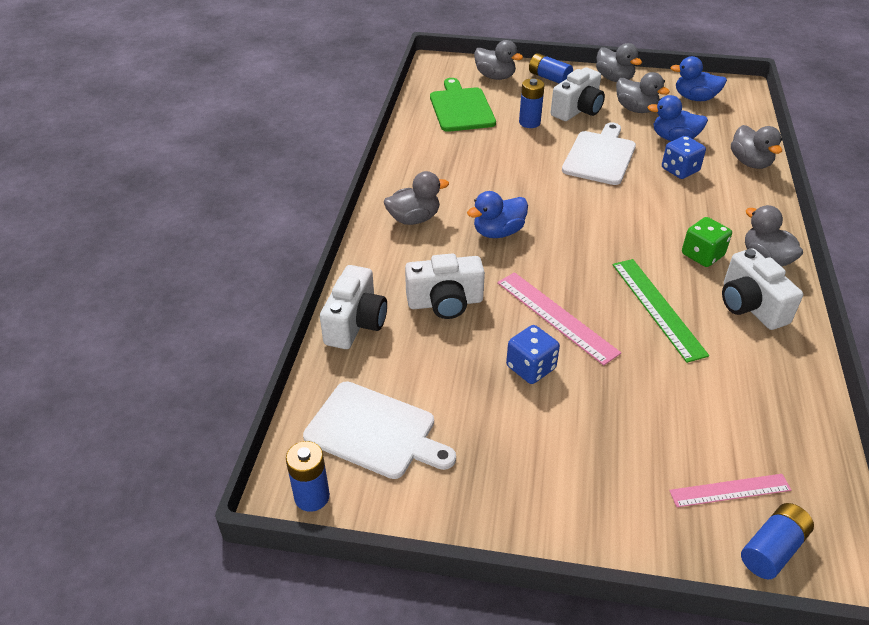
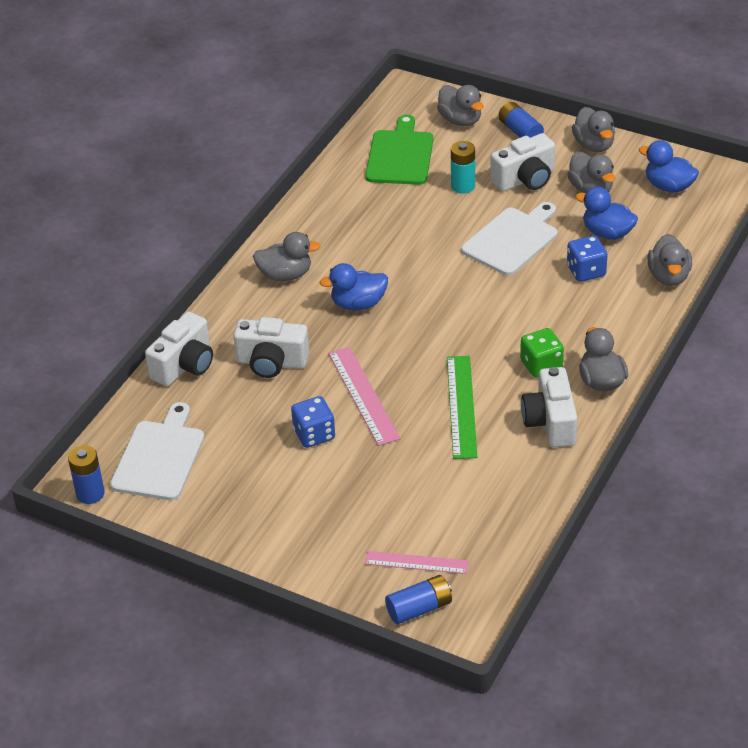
camera: 20 degrees right, 0 degrees up
white cutting board [303,381,456,479] -> white cutting board turned 120 degrees counterclockwise [110,402,204,500]
blue battery [519,78,545,128] -> turquoise battery [451,141,475,194]

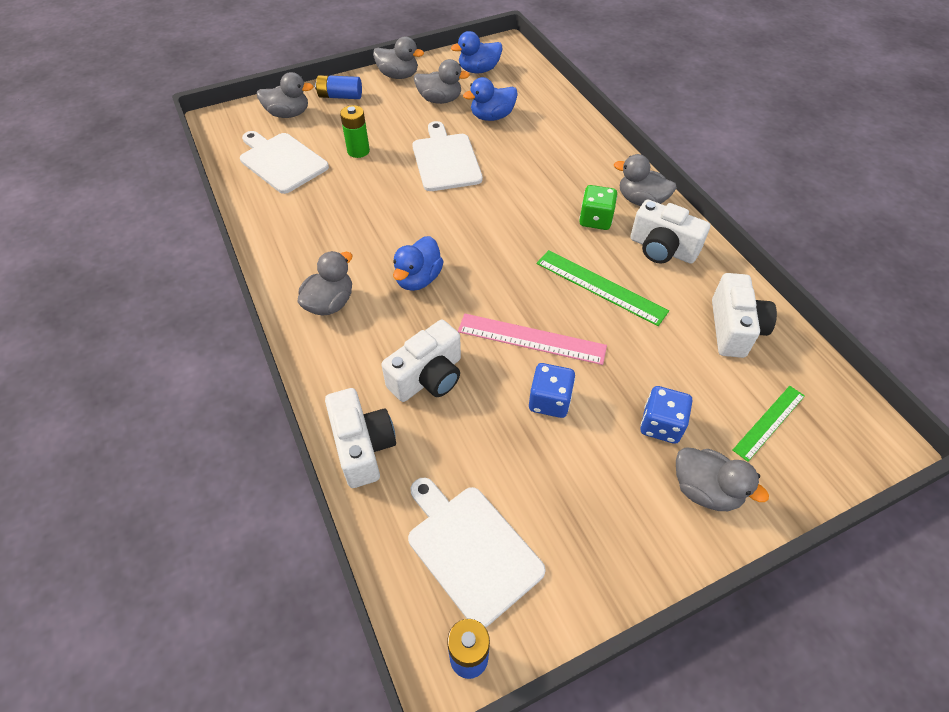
camera: 55 degrees left, 10 degrees up
green cutting board [365,115,433,185] -> white cutting board [240,131,329,194]
pink ruler [365,551,468,574] -> green ruler [733,386,805,462]
blue battery [385,575,452,624] -> none
turquoise battery [451,141,475,194] -> green battery [340,105,370,158]
white camera [490,133,555,191] -> white camera moved to [712,273,777,358]
blue dice [567,236,608,282] -> blue dice moved to [640,386,692,444]
grey duck [648,234,692,286] -> grey duck moved to [676,447,769,511]

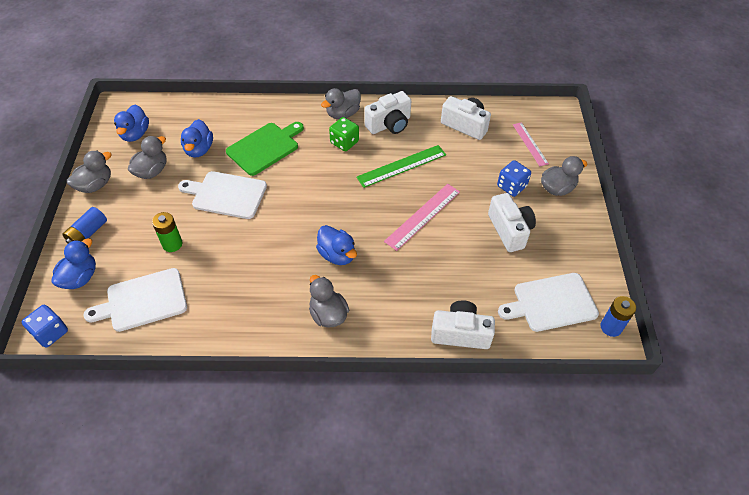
camera: 65 degrees left, 0 degrees up
grey duck [257,72,313,118] -> blue duck [51,238,96,289]
white camera [381,320,461,402] -> white camera moved to [488,193,536,252]
blue dice [529,363,575,418] -> blue dice moved to [22,305,68,348]
green ruler [733,386,805,462] -> pink ruler [513,122,549,166]
none -> green cutting board [226,122,304,176]

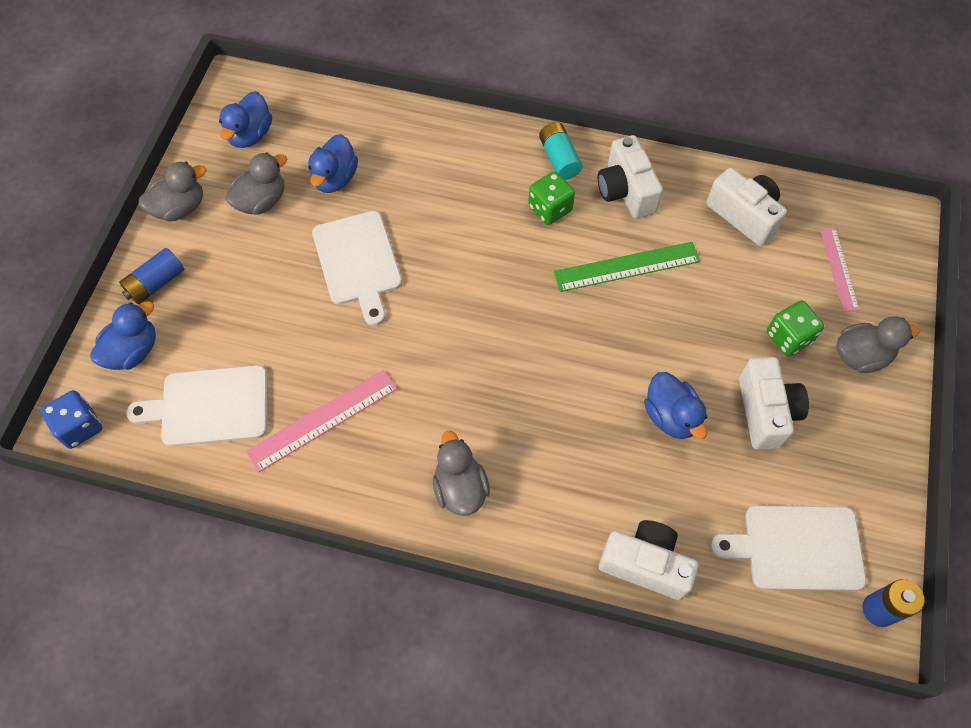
camera: 15 degrees right, 10 degrees up
green battery [152,212,182,252] -> none
white cutting board [178,171,267,219] -> white cutting board turned 135 degrees counterclockwise [312,211,402,326]
green cutting board [226,122,304,176] -> none
blue duck [316,225,357,265] -> blue duck moved to [644,372,707,439]
grey duck [321,88,361,119] -> turquoise battery [539,122,583,180]
white camera [364,91,411,134] -> white camera turned 90 degrees clockwise [598,135,663,219]
pink ruler [384,184,460,251] -> pink ruler moved to [246,370,397,472]
blue dice [497,160,531,197] -> green dice [767,300,824,356]

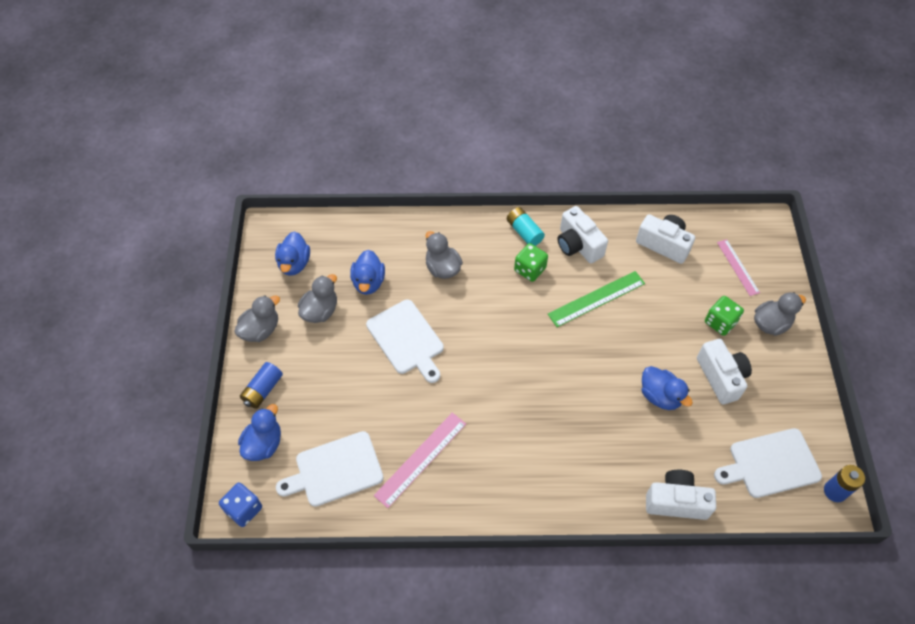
camera: 15 degrees left, 5 degrees down
grey duck [433,431,490,516] -> grey duck moved to [426,231,463,279]

